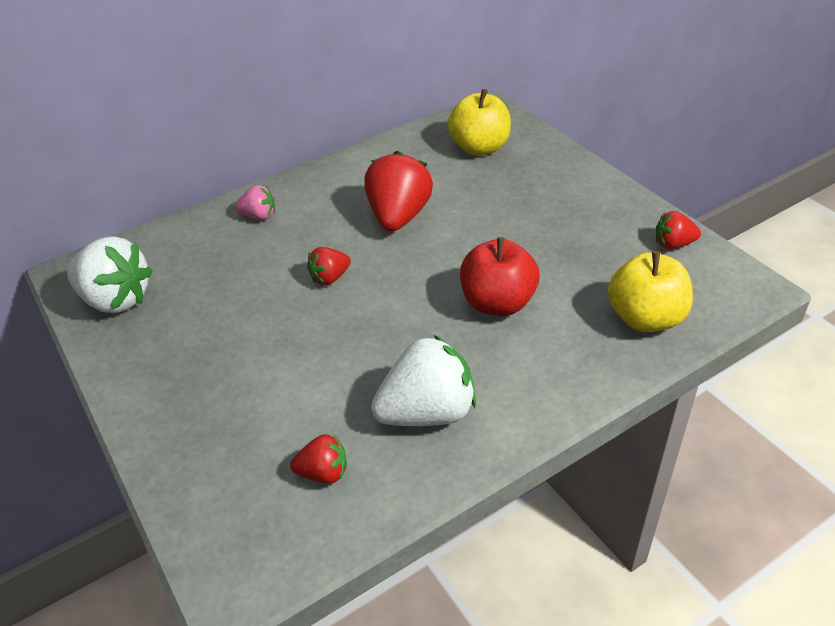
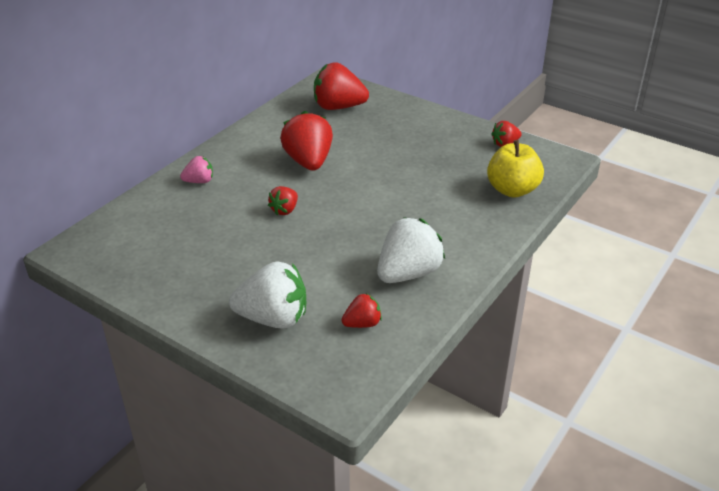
camera: 25 degrees left, 5 degrees down
white strawberry [67,236,153,313] -> white strawberry moved to [229,261,306,328]
yellow apple [448,89,511,156] -> red strawberry [314,62,369,110]
red apple [460,237,540,316] -> none

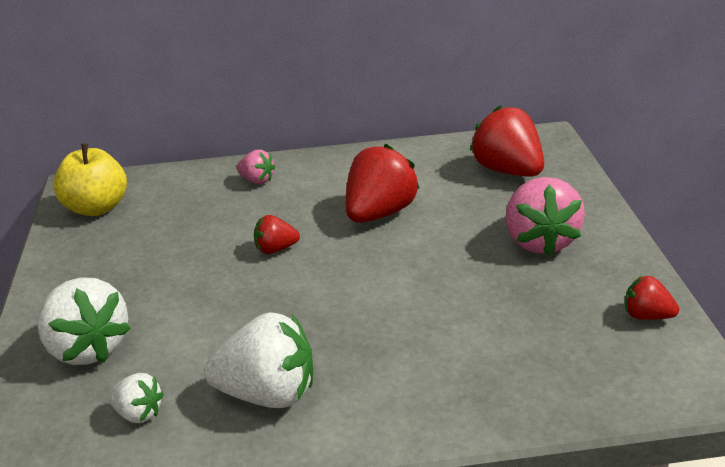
camera: 50 degrees right, 5 degrees down
red strawberry [342,293,382,328] -> white strawberry [108,373,164,423]
yellow apple [487,140,544,198] -> yellow apple moved to [53,143,127,216]
none -> pink strawberry [505,177,585,256]

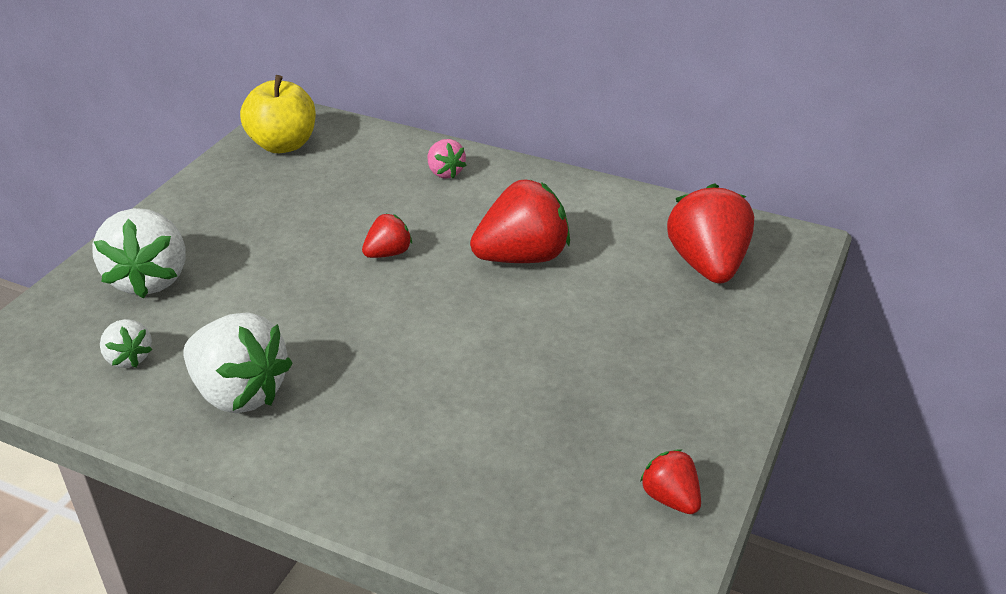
camera: 30 degrees right, 5 degrees up
red strawberry [254,215,300,254] -> red strawberry turned 120 degrees clockwise [362,214,412,258]
pink strawberry [505,177,585,256] -> none

